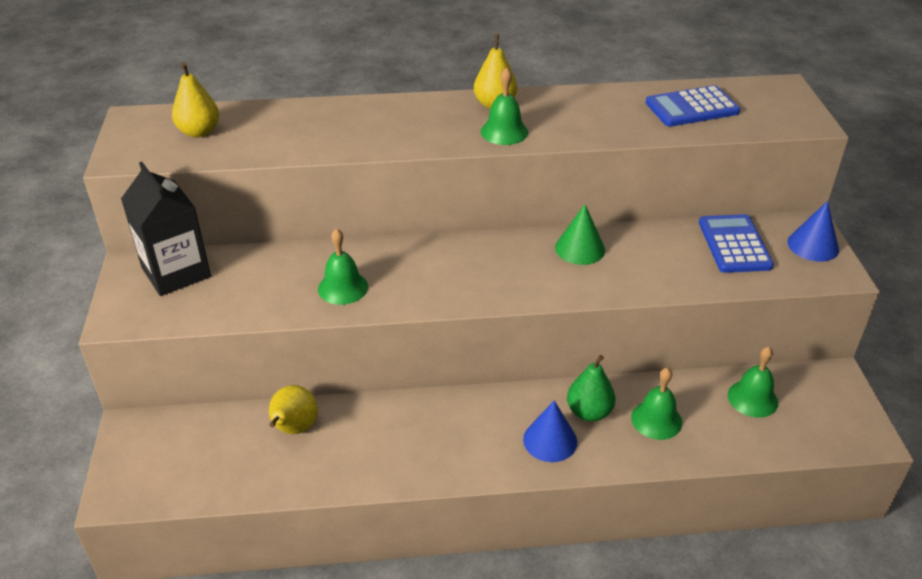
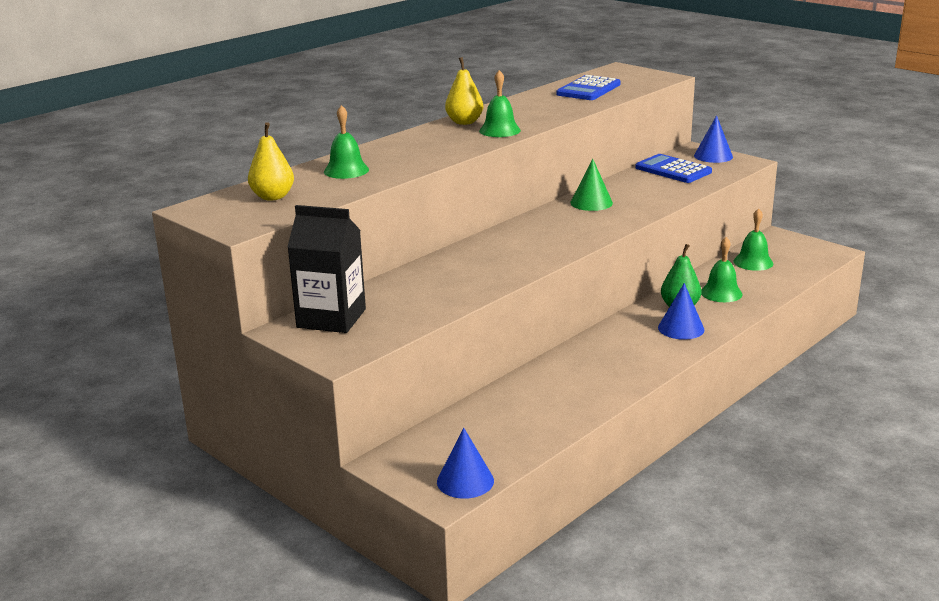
camera: 40 degrees left, 15 degrees down
yellow pear [269,385,317,434] -> none
green bell [318,228,368,305] -> green bell moved to [324,105,369,179]
none -> blue cone [437,428,494,499]

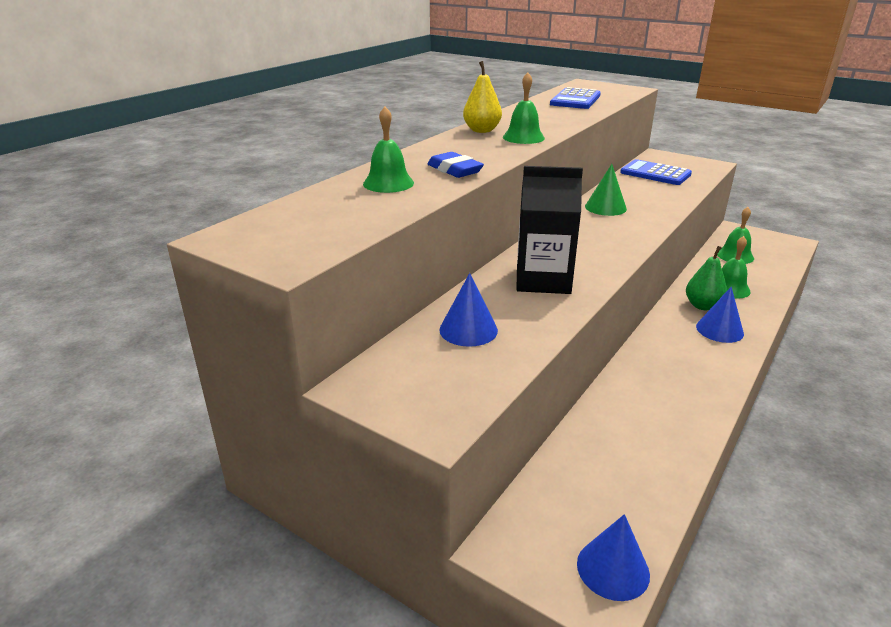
camera: 10 degrees left, 5 degrees up
yellow pear [248,122,294,201] -> none
black carton [287,205,366,333] -> black carton moved to [516,166,583,294]
blue cone [694,115,733,163] -> blue cone moved to [439,273,498,347]
none -> blue eraser [427,152,484,178]

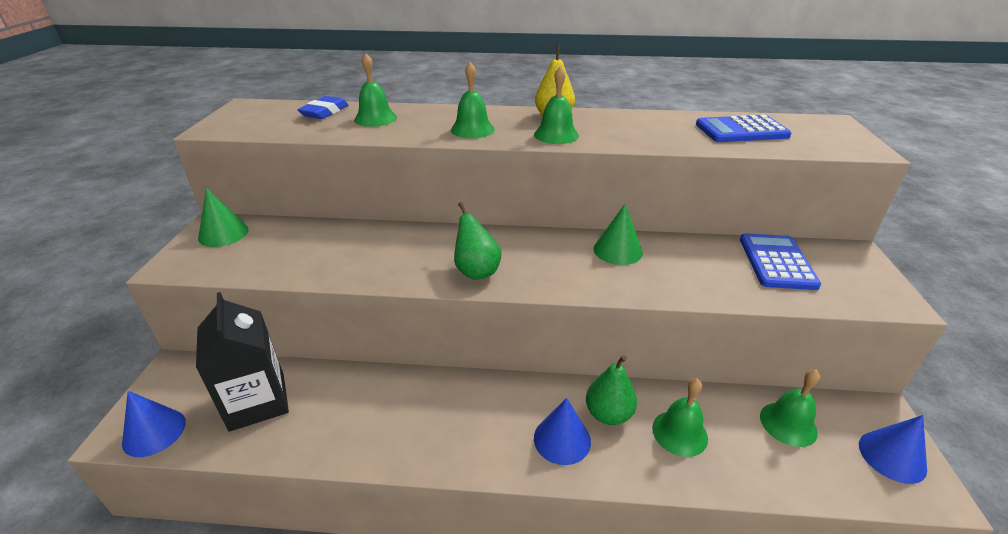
camera: 60 degrees right, 5 degrees up
blue eraser [427,152,484,178] -> blue eraser moved to [298,96,348,119]
blue cone [439,273,498,347] -> blue cone moved to [859,415,927,484]
black carton [516,166,583,294] -> black carton moved to [196,292,289,432]
none -> green cone [198,188,249,247]
none -> green bell [451,62,495,138]
none -> green pear [454,202,501,280]

